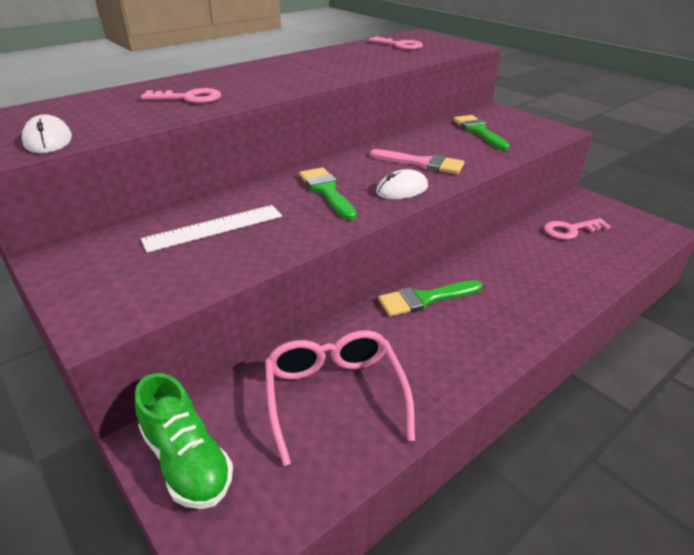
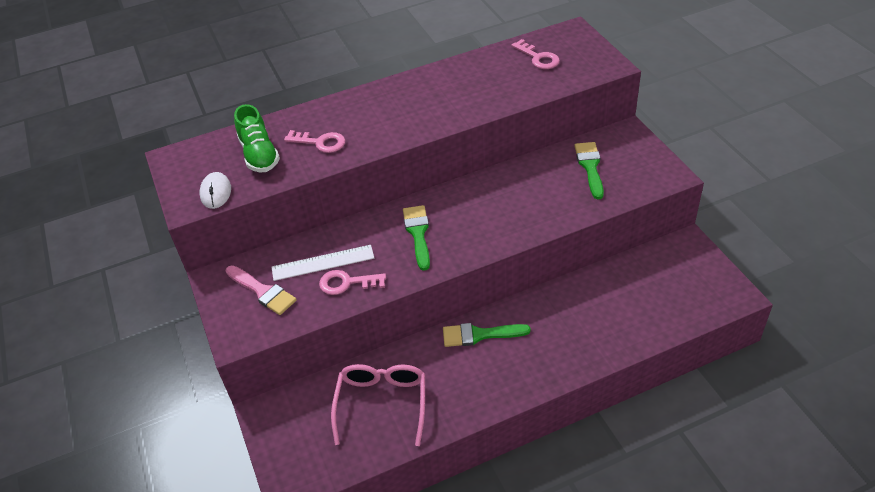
camera: 20 degrees right, 10 degrees up
green shoe [135,373,233,509] -> green shoe moved to [234,104,280,172]
pink brush [370,149,464,174] -> pink brush moved to [226,265,297,315]
white mouse [376,169,428,199] -> none
pink key [544,218,611,239] -> pink key moved to [319,270,386,295]

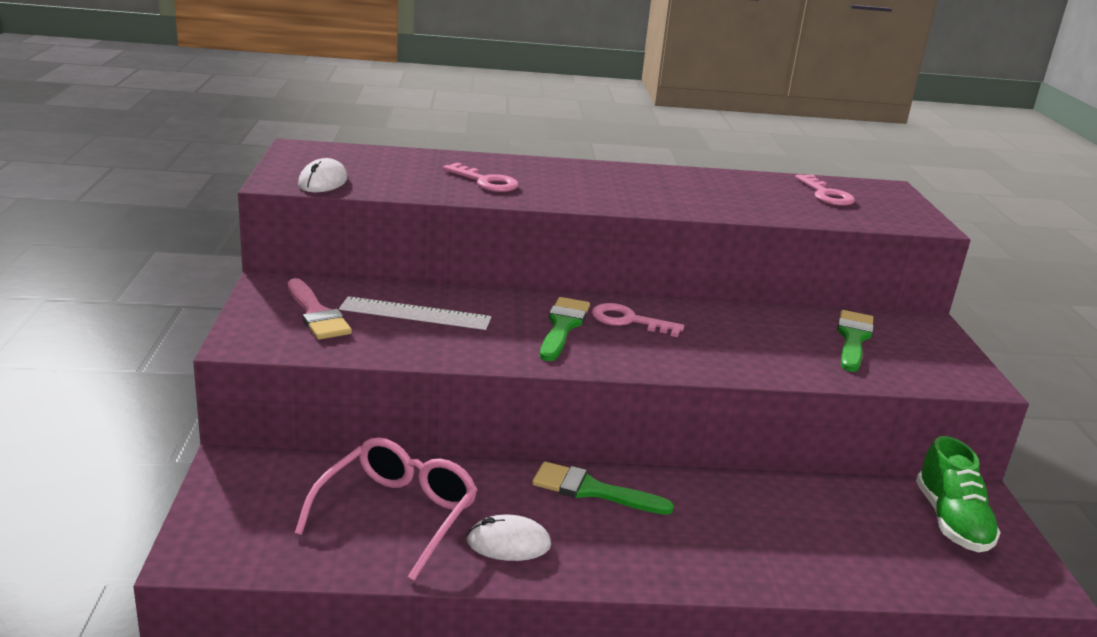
camera: 15 degrees right, 20 degrees down
green shoe [234,104,280,172] -> green shoe moved to [916,436,1001,552]
pink key [319,270,386,295] -> pink key moved to [592,303,684,337]
none -> white mouse [467,515,551,561]

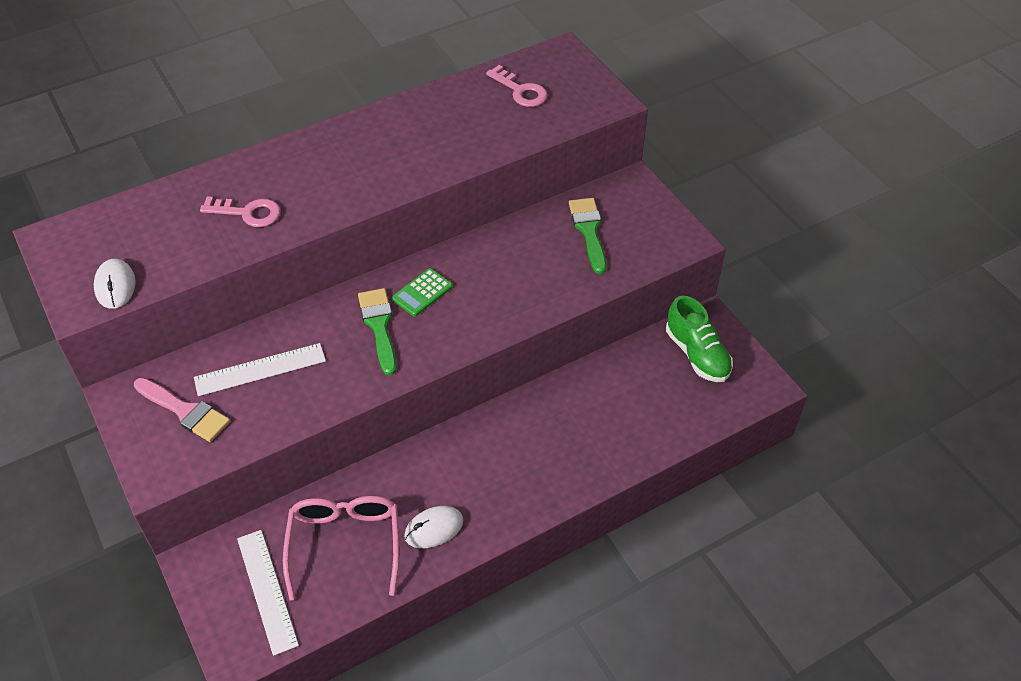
camera: 25 degrees left, 25 degrees up
green brush [532,461,674,515] -> none
pink key [592,303,684,337] -> green calculator [392,268,453,317]
none -> white ruler [237,530,299,656]

